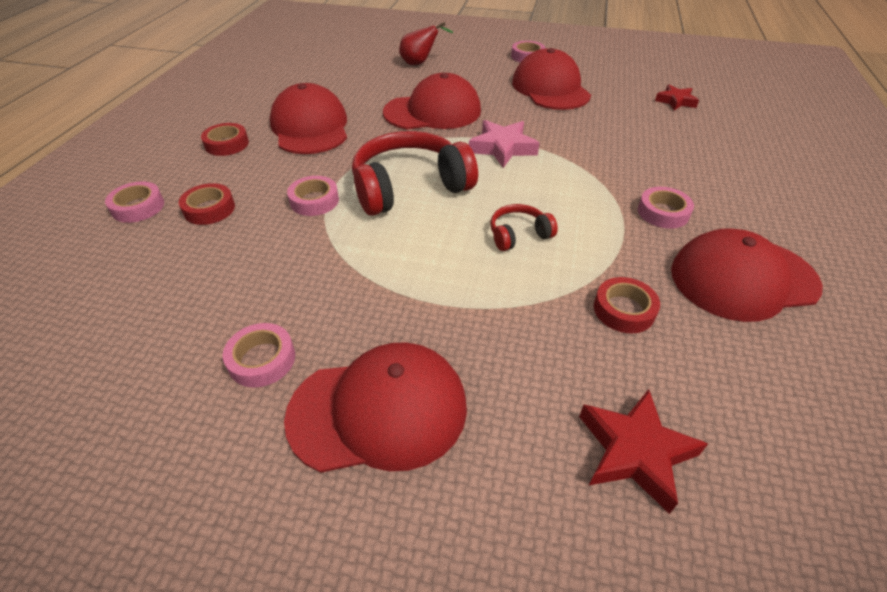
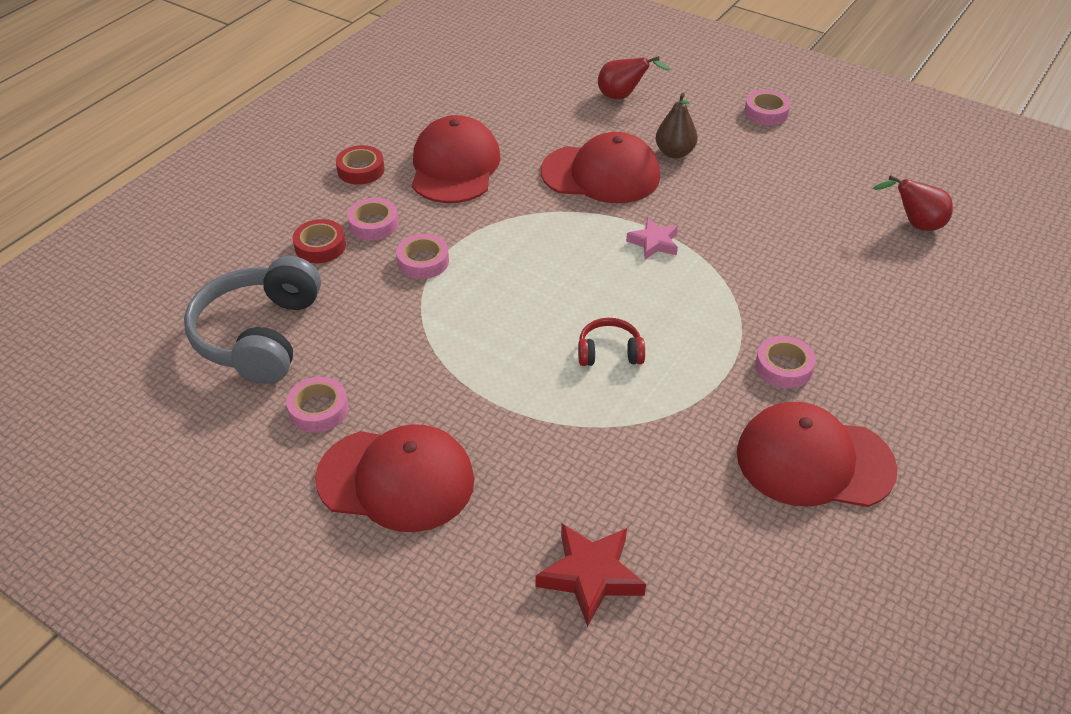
camera: 20 degrees right, 0 degrees up
pink tape [105,181,164,223] -> pink tape moved to [347,198,399,240]
red headphones [352,131,478,216] -> none
pink star [469,120,539,168] -> pink star [626,218,678,260], size x0.66
red cap [512,48,591,110] -> none
red tape [594,277,660,333] -> none
red star [655,85,699,111] -> red pear [873,175,953,231]
none -> grey headphones [184,256,321,384]
none -> brown pear [656,93,698,159]

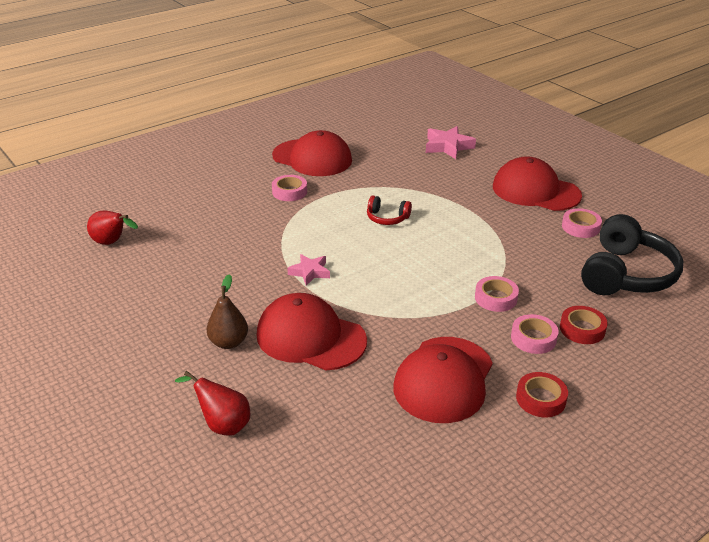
camera: 160 degrees left, 10 degrees down
grey headphones [184,256,321,384] -> black headphones [581,214,683,295]
red star [536,523,646,627] -> pink star [426,126,476,159]
pink tape [744,90,791,125] -> none

